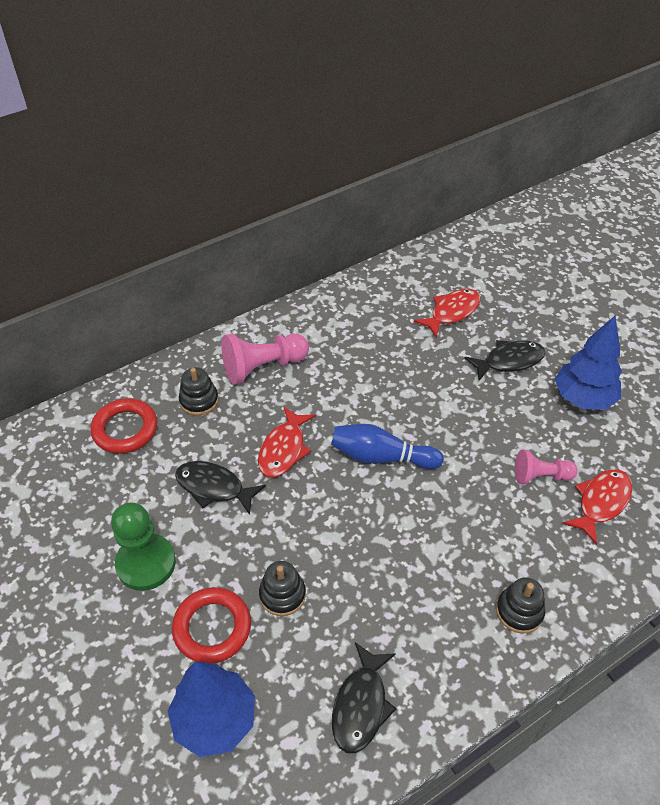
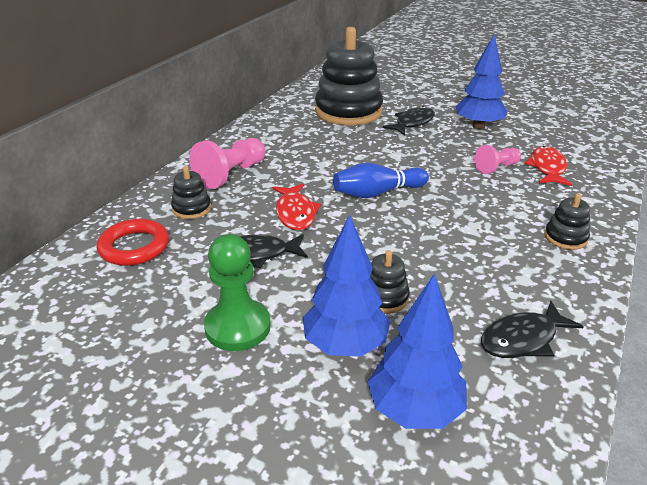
camera: 30 degrees left, 15 degrees down
red ring [172,587,251,664] -> blue tree [303,214,390,357]
black fish [332,642,396,753] -> black fish turned 75 degrees clockwise [481,300,584,358]
red fish [414,289,481,338] -> black stacking toy [315,27,383,126]

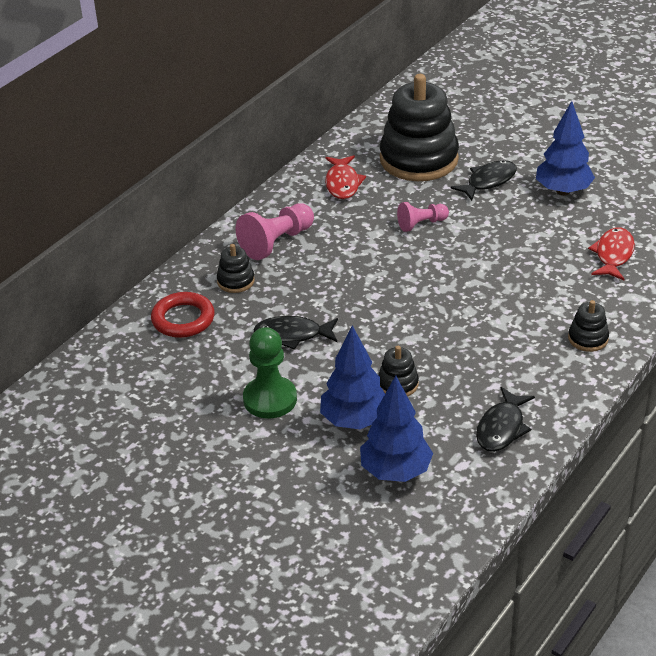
camera: 10 degrees right, 5 degrees up
red fish [273,184,321,230] -> red fish moved to [325,155,366,199]
blue bowling pin [333,163,429,198] -> none
pink pawn [474,145,521,174] -> pink pawn moved to [397,202,449,232]
black fish [481,300,584,358] -> black fish turned 45 degrees counterclockwise [476,387,535,452]

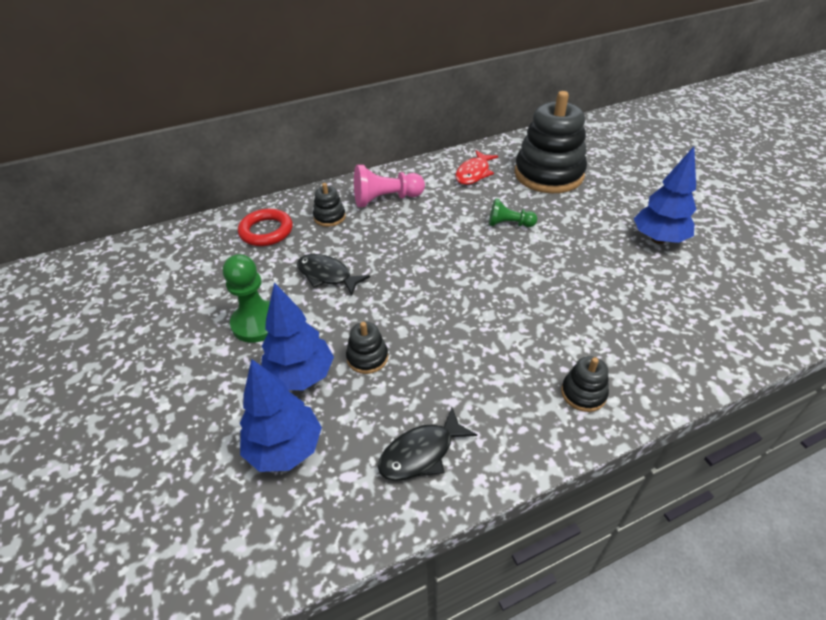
camera: 30 degrees right, 5 degrees up
pink pawn [397,202,449,232] -> green pawn [489,198,537,227]
black fish [450,160,517,201] -> none
red fish [588,227,635,280] -> none

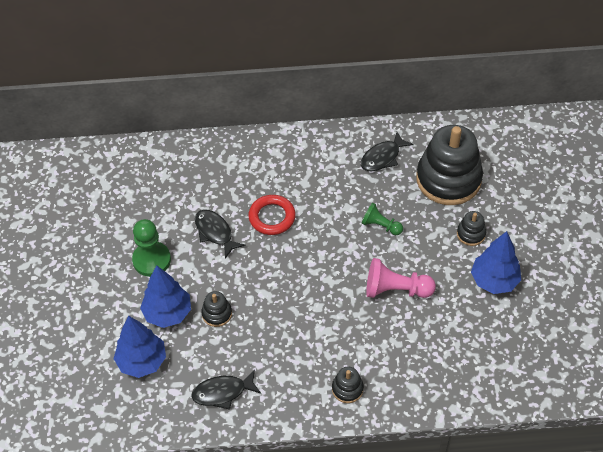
camera: 20 degrees right, 10 degrees up
red ring [238,209,293,246] -> red ring moved to [248,195,296,235]
black stacking toy [313,183,346,227] -> black stacking toy moved to [457,211,486,246]
pink pawn [354,165,425,207] -> pink pawn moved to [366,258,436,298]
red fish [455,150,498,185] -> black fish [361,132,414,171]

